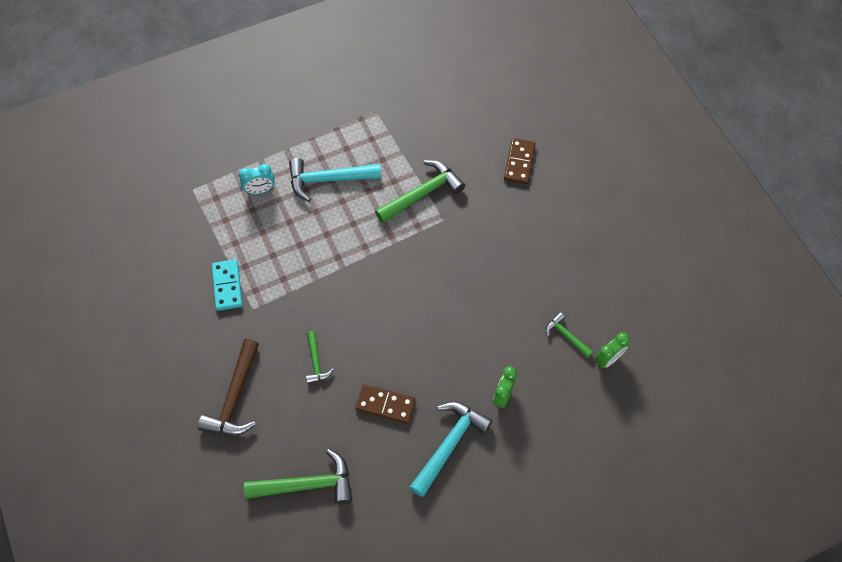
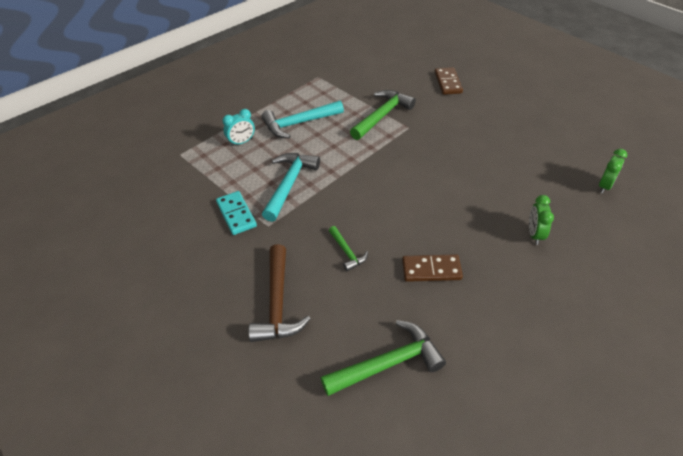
camera: 15 degrees left, 15 degrees down
turquoise hammer [409,401,493,497] -> turquoise hammer moved to [262,153,320,222]
green hammer [546,312,593,358] -> none

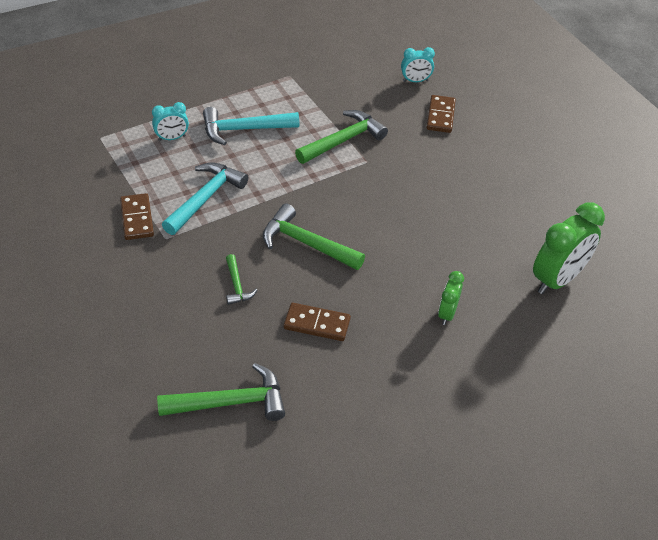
camera: 10 degrees right, 0 degrees up
turquoise domino [216,191,257,235] -> brown domino [120,193,154,240]
brown hammer [248,244,311,342] -> none
green clock [599,149,627,194] -> green clock [533,202,605,294], size x1.90
none -> green hammer [263,204,365,270]
none -> turquoise clock [401,47,435,82]

